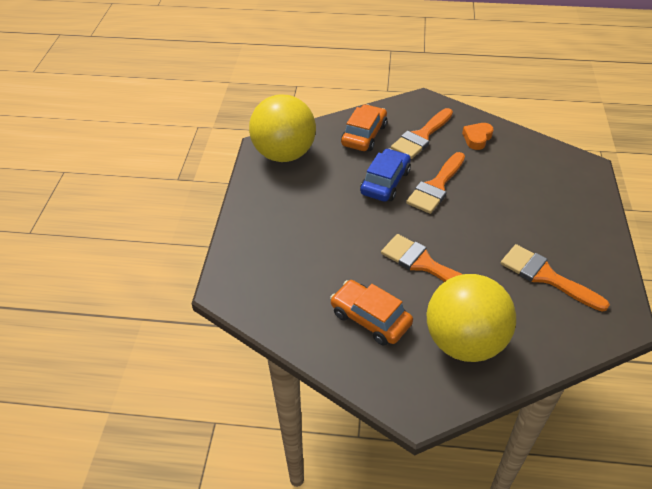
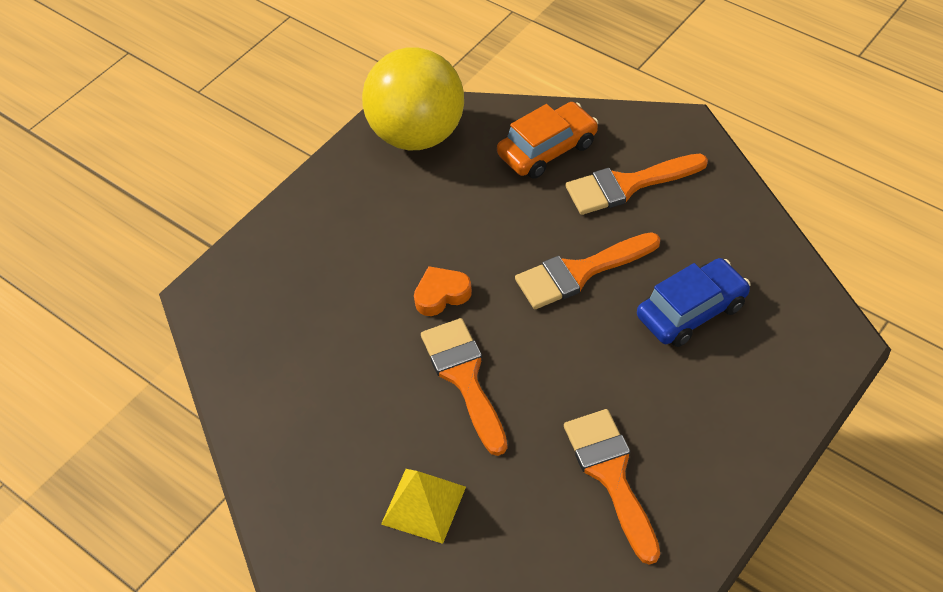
camera: 35 degrees right, 5 degrees up
orange car [330,280,413,346] -> none
blue car [360,148,411,202] -> blue car moved to [637,258,751,347]
yellow ball [427,274,516,362] -> yellow pyramid [381,469,466,544]
orange heart [462,123,494,150] -> orange heart moved to [414,266,472,316]

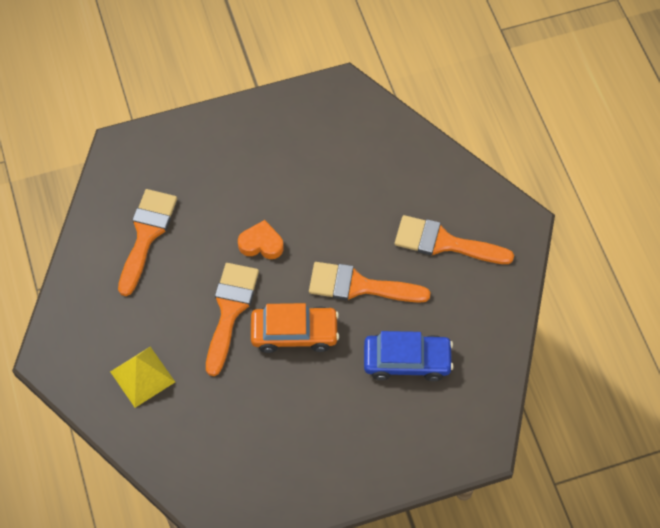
camera: 30 degrees right, 10 degrees up
yellow ball [362,47,464,150] -> none
orange car [497,102,598,179] -> orange car moved to [251,303,339,353]
orange brush [564,409,660,565] -> orange brush moved to [118,189,177,296]

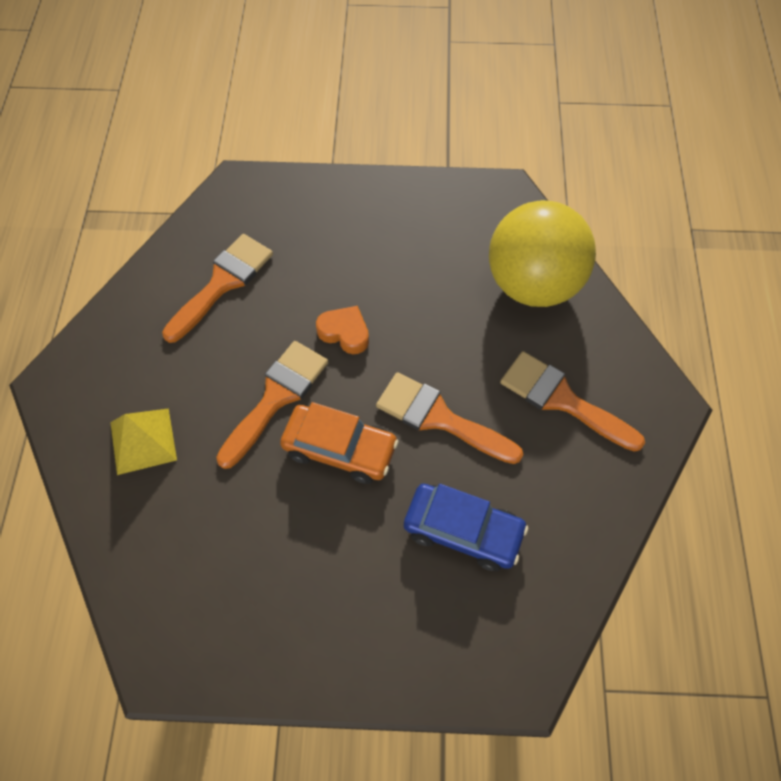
camera: 20 degrees right, 0 degrees up
none -> yellow ball [489,200,596,307]

